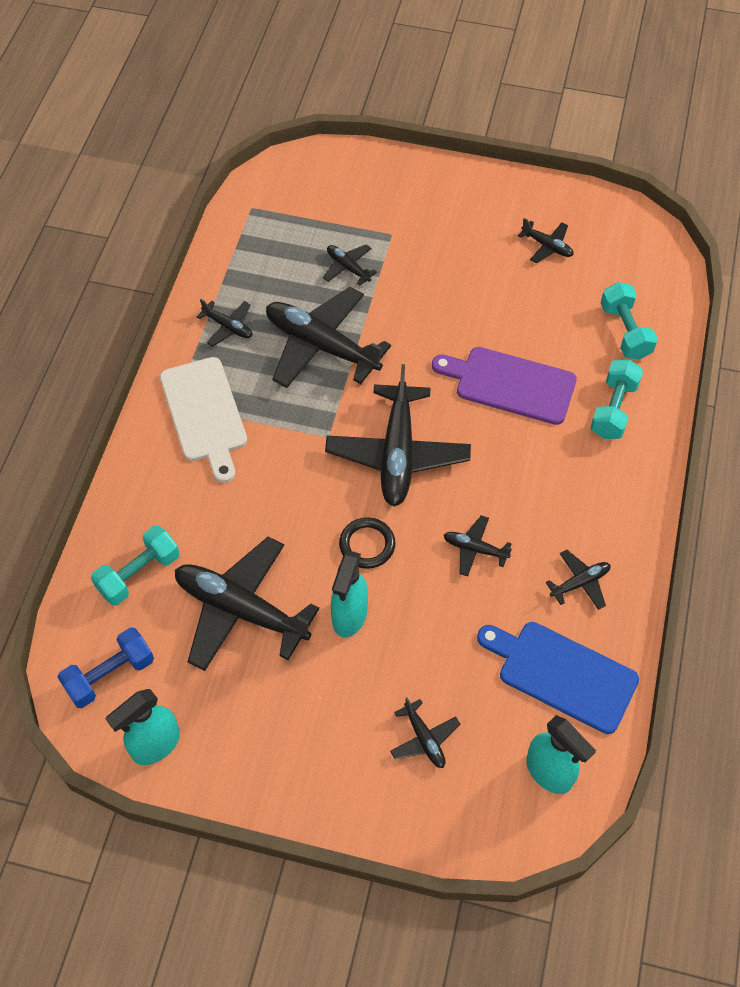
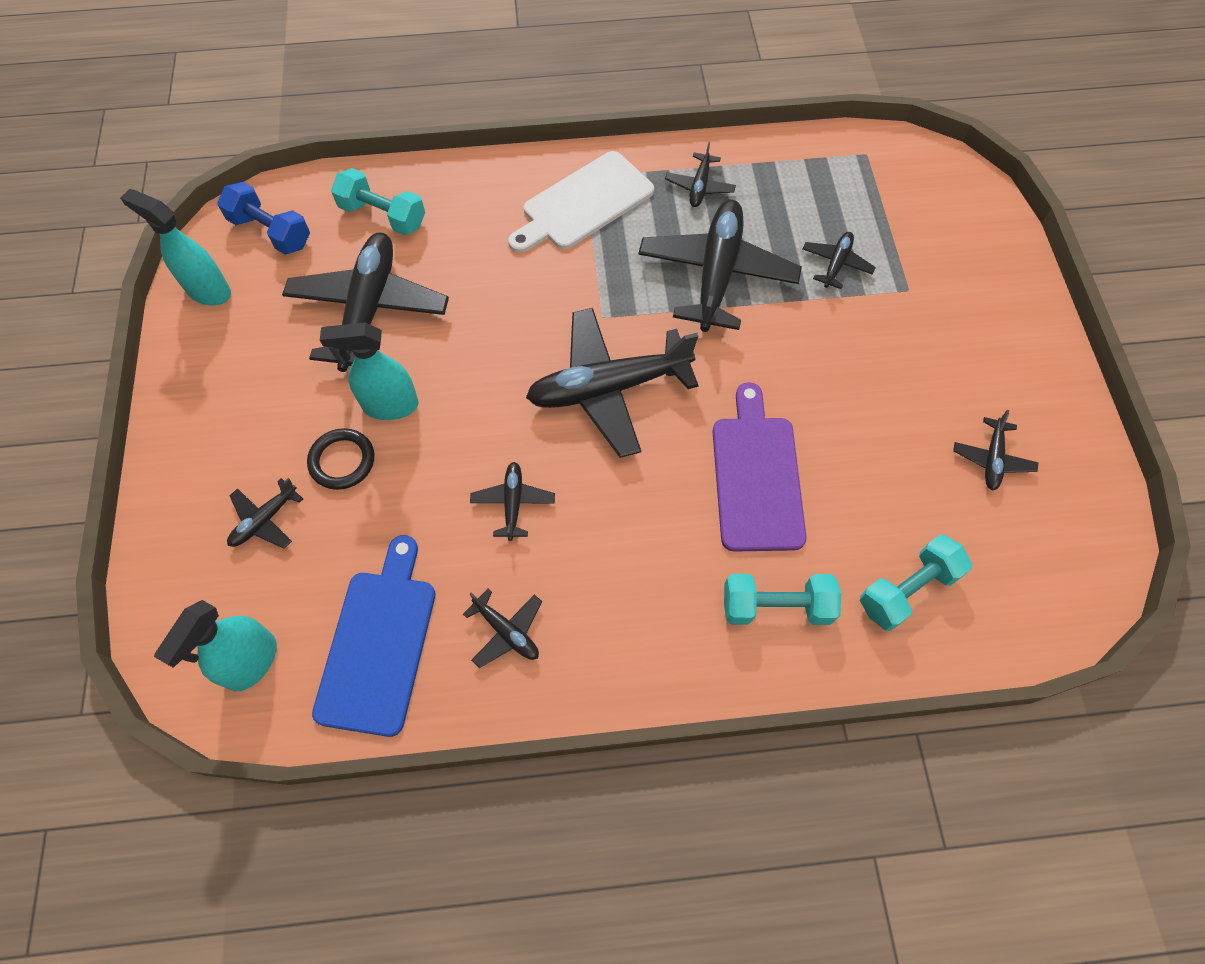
camera: 70 degrees right, 5 degrees up
black ring [339,517,395,569] -> black ring moved to [307,428,374,490]

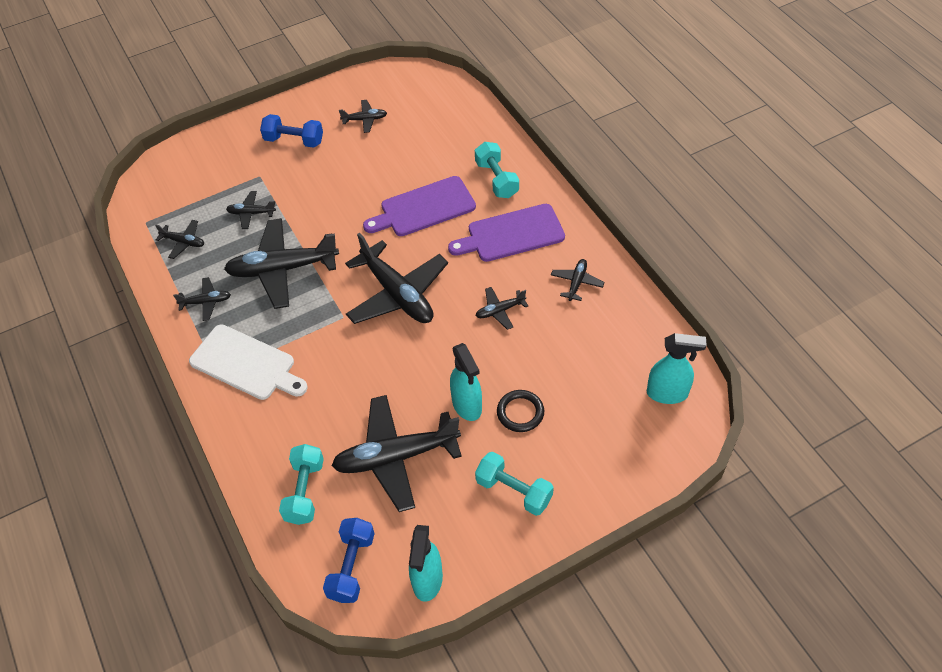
camera: 110 degrees left, 10 degrees down
black plane [227,478,303,549] -> black plane moved to [155,220,204,259]
blue cutting board [312,535,436,737] -> none
turquoise dumbbell [860,534,972,631] -> turquoise dumbbell moved to [475,452,554,516]
none -> blue dumbbell [260,114,323,148]
none -> purple cutting board [448,204,565,262]

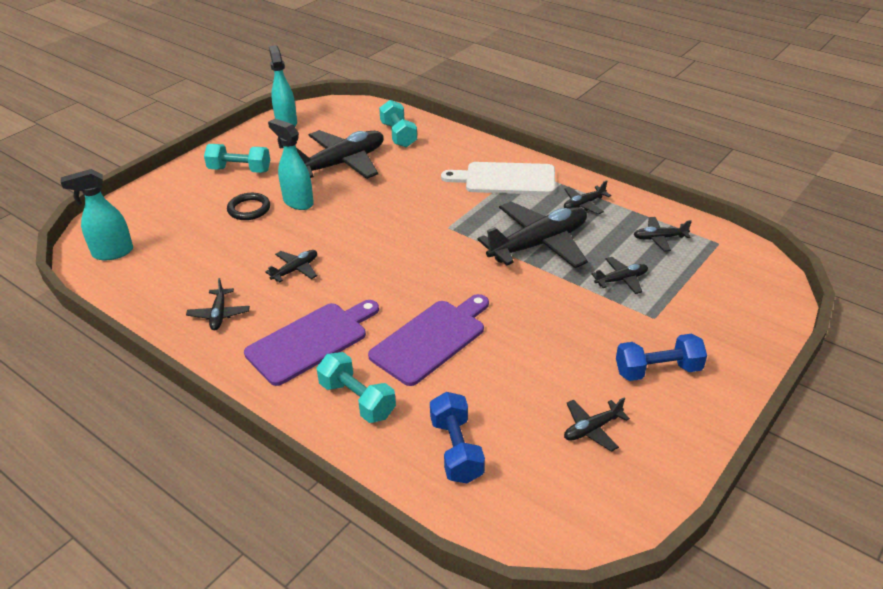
camera: 155 degrees right, 15 degrees down
blue dumbbell [323,518,375,603] -> blue dumbbell moved to [430,392,485,483]
black plane [345,233,448,324] -> none

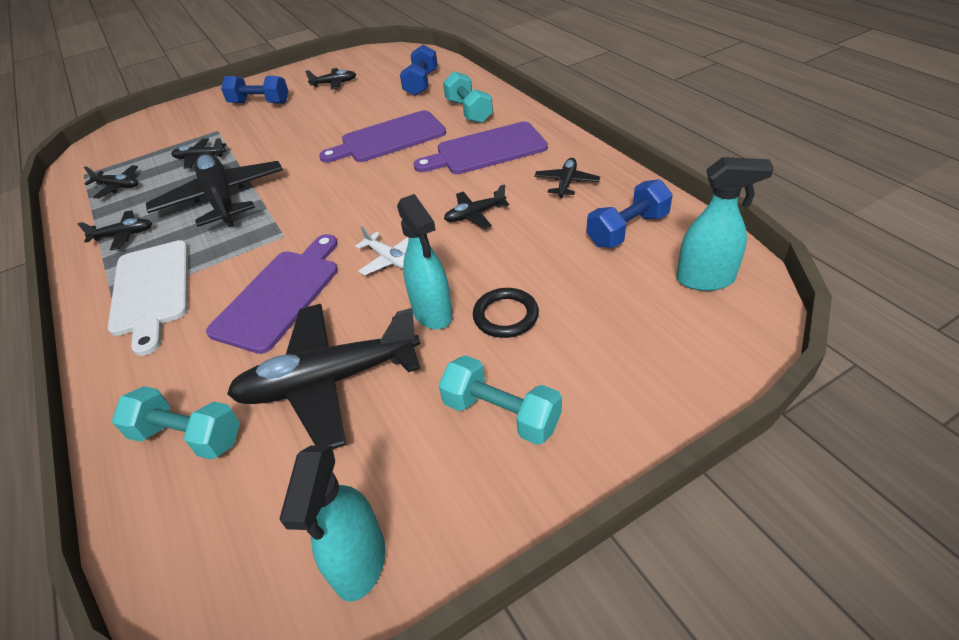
camera: 155 degrees left, 5 degrees up
turquoise dumbbell [379,100,417,147] -> turquoise dumbbell turned 75 degrees counterclockwise [112,386,240,460]
white cutting board [441,162,555,195] -> white cutting board turned 45 degrees clockwise [108,240,188,356]
black plane [477,202,588,268] -> black plane turned 75 degrees clockwise [146,152,283,227]
none -> purple cutting board [206,234,338,354]
none -> white plane [355,226,408,275]
none -> blue dumbbell [587,179,673,248]

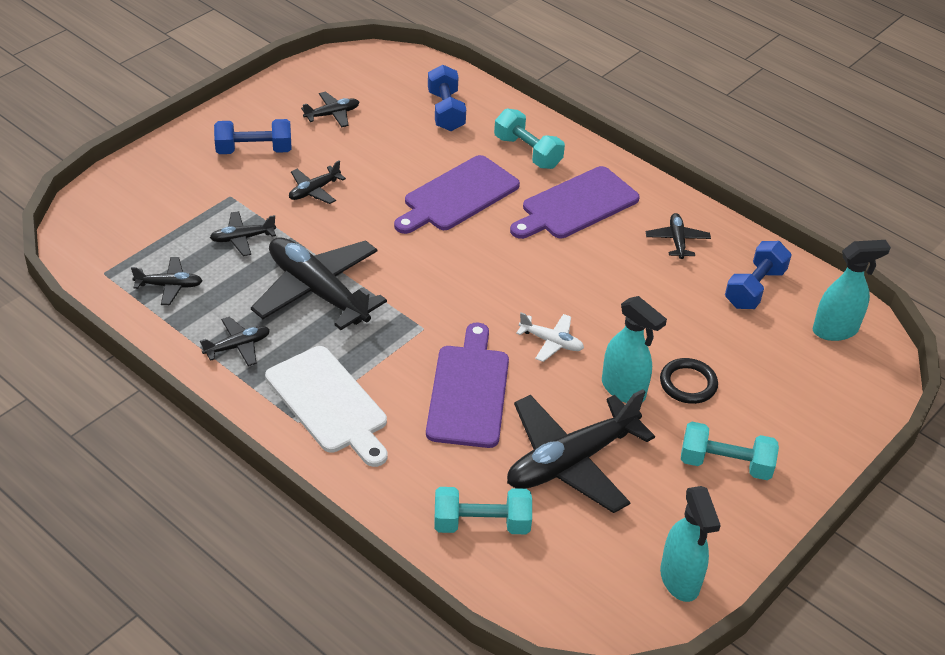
camera: 25 degrees left, 0 degrees up
black plane [444,184,509,229] -> black plane moved to [289,160,346,204]

